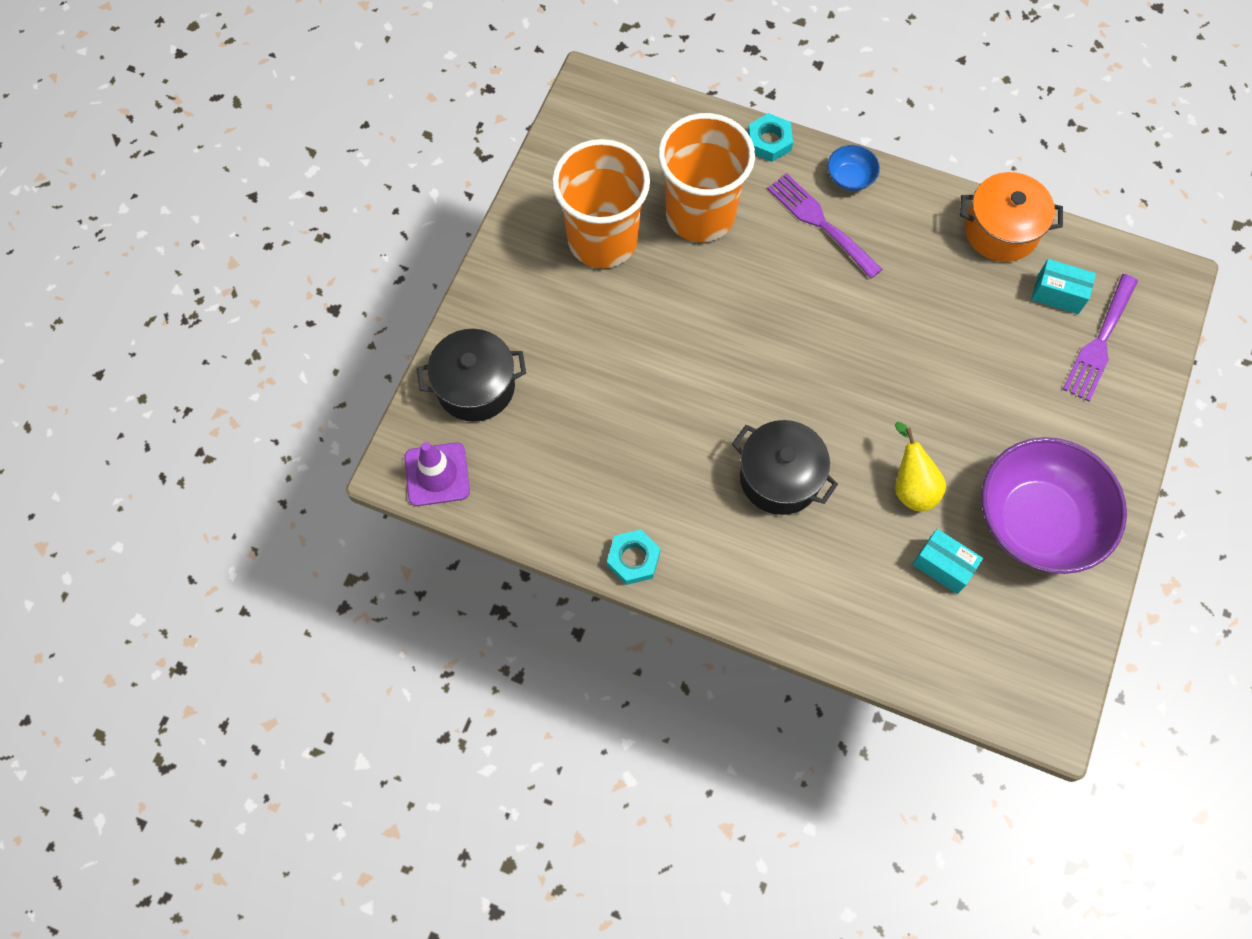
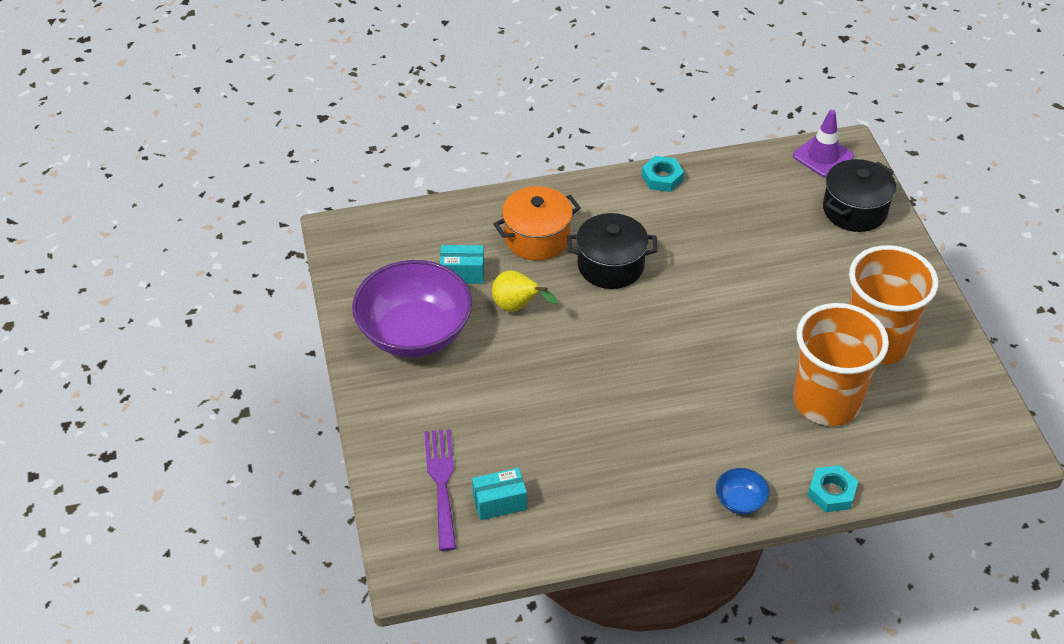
camera: 145 degrees right, 20 degrees down
purple fork [767,173,882,279] -> none
orange pot [960,172,1063,262] -> orange pot moved to [493,186,581,260]

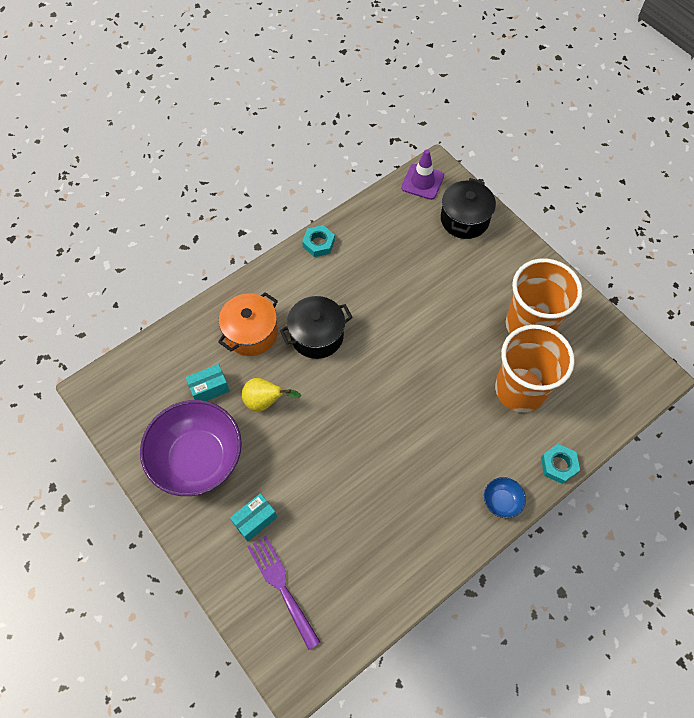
camera: 25 degrees left, 15 degrees up
turquoise box [472,468,527,520] -> turquoise box moved to [230,493,277,542]

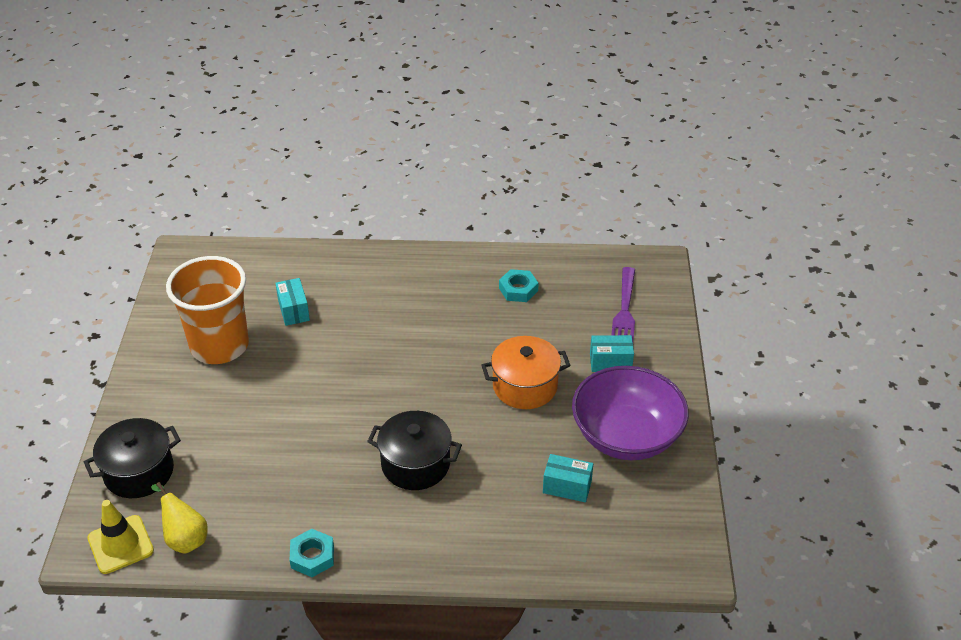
camera: 140 degrees left, 20 degrees down
orange pot [218,292,278,356] -> orange pot moved to [481,336,571,409]
yellow pear [241,378,301,412] -> yellow pear moved to [151,482,208,554]
purple traffic cone [401,149,444,200] -> yellow traffic cone [87,500,154,574]
blue bowl [484,477,526,518] -> none
orange cup [495,325,575,413] -> turquoise box [275,278,310,326]
turquoise nut [541,444,580,484] -> turquoise nut moved to [499,269,539,302]

